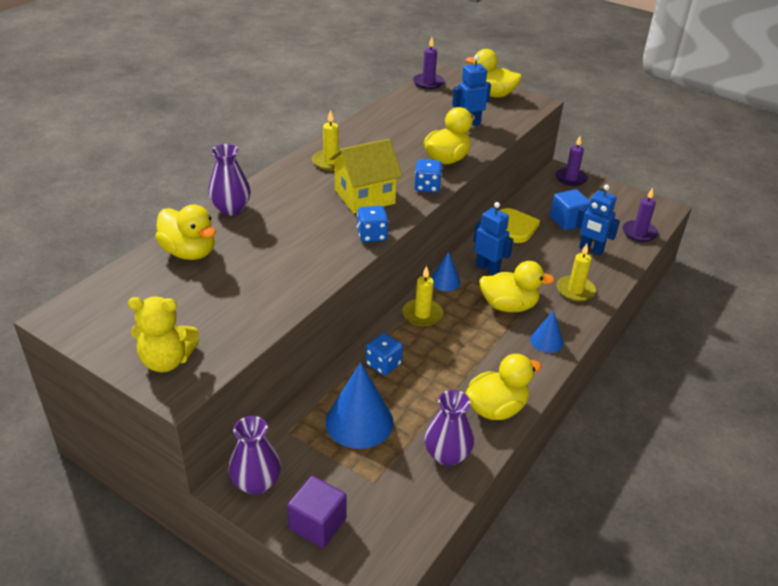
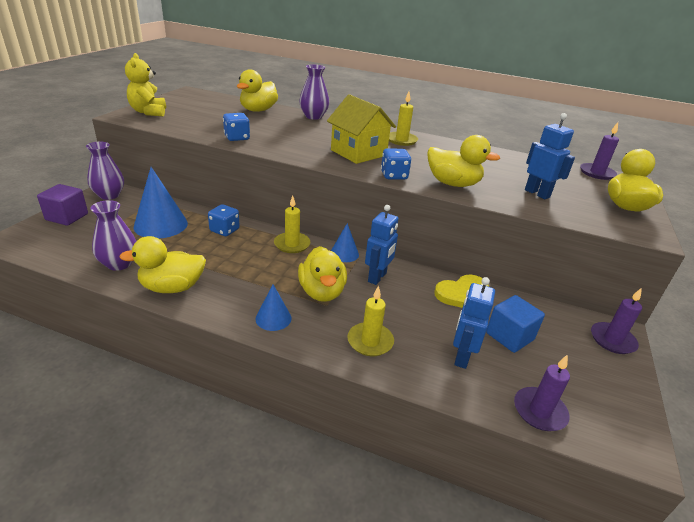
camera: 75 degrees right, 5 degrees down
blue dice [357,206,389,242] -> blue dice moved to [223,113,250,141]
yellow duck [465,354,542,420] -> yellow duck turned 120 degrees clockwise [119,236,206,293]

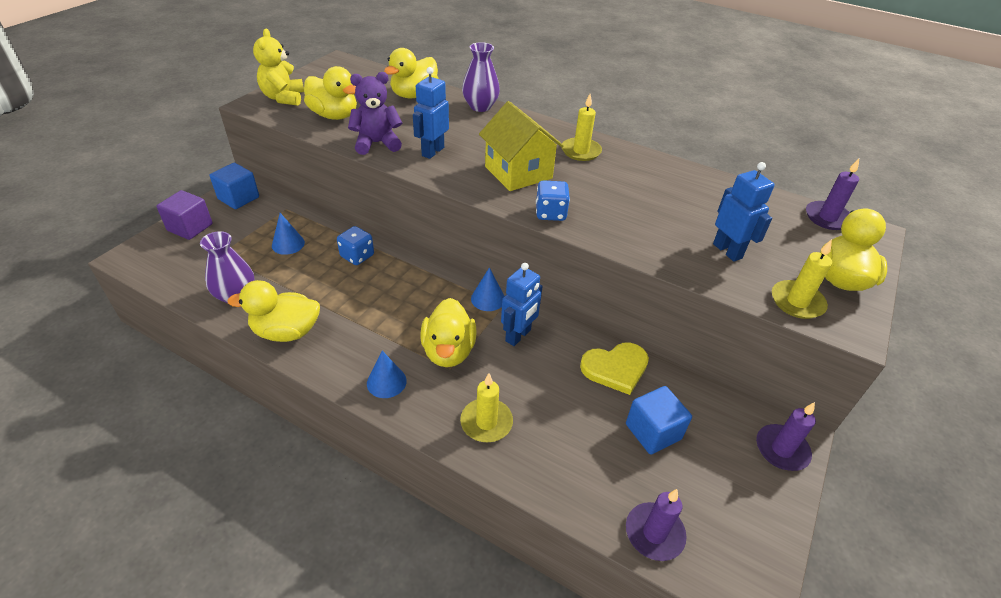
camera: 10 degrees right, 10 degrees up
purple vase [86,142,124,200] -> blue cube [210,163,259,209]
blue cone [133,167,188,239] -> blue cone [272,213,305,255], size x0.55
blue dice [223,113,250,141] -> purple teddy bear [348,72,402,155]
yellow candle [274,196,310,253] -> yellow candle moved to [772,239,832,319]
yellow duck [427,135,500,187] -> yellow duck moved to [304,66,357,120]
blue robot [453,277,495,369] -> blue robot moved to [413,67,449,159]

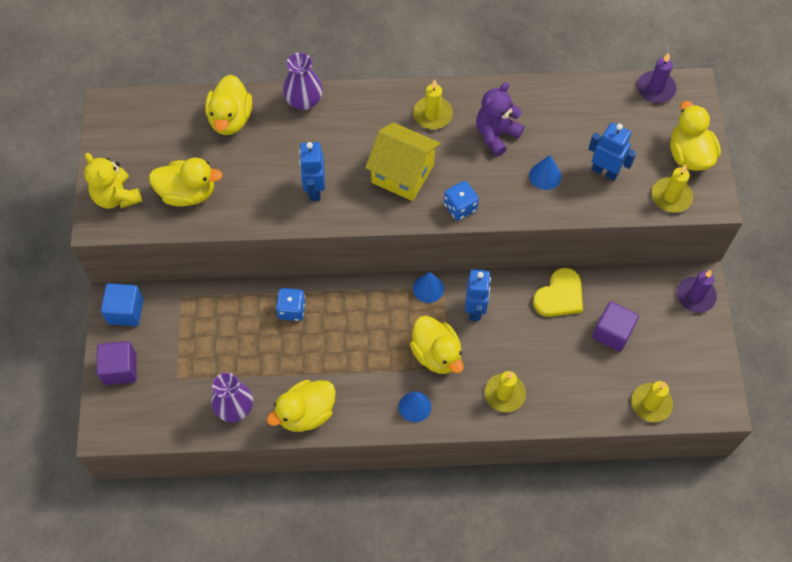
camera: 30 degrees left, 20 degrees up
blue cone [272,213,305,255] -> blue cone moved to [529,155,561,190]
purple teddy bear [348,72,402,155] -> purple teddy bear moved to [476,82,524,156]
blue cube [626,386,692,454] -> purple cube [592,301,639,352]
purple candle [626,489,687,561] -> yellow candle [631,381,673,422]

